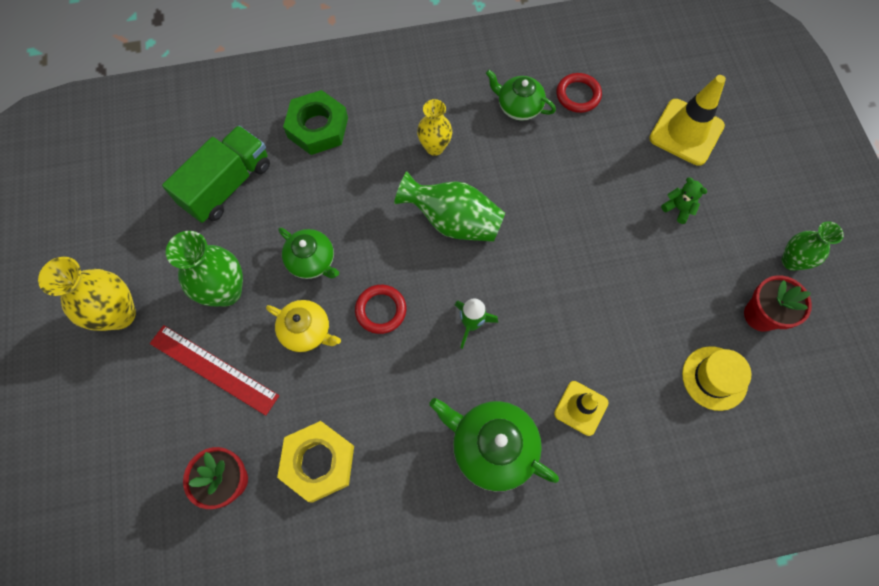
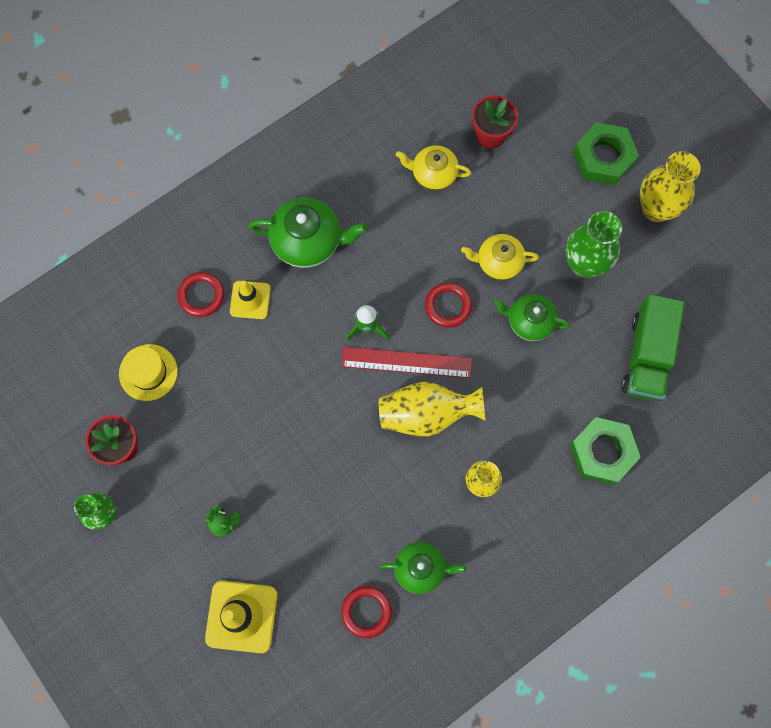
camera: 155 degrees right, 5 degrees up
red ruler [150,325,279,416] -> red ruler moved to [341,347,472,378]
yellow nut [277,421,354,503] -> yellow teapot [396,145,471,191]
green vase [394,172,505,242] -> yellow vase [379,382,486,436]
none -> red ring [177,272,224,317]
none -> green nut [573,122,639,185]

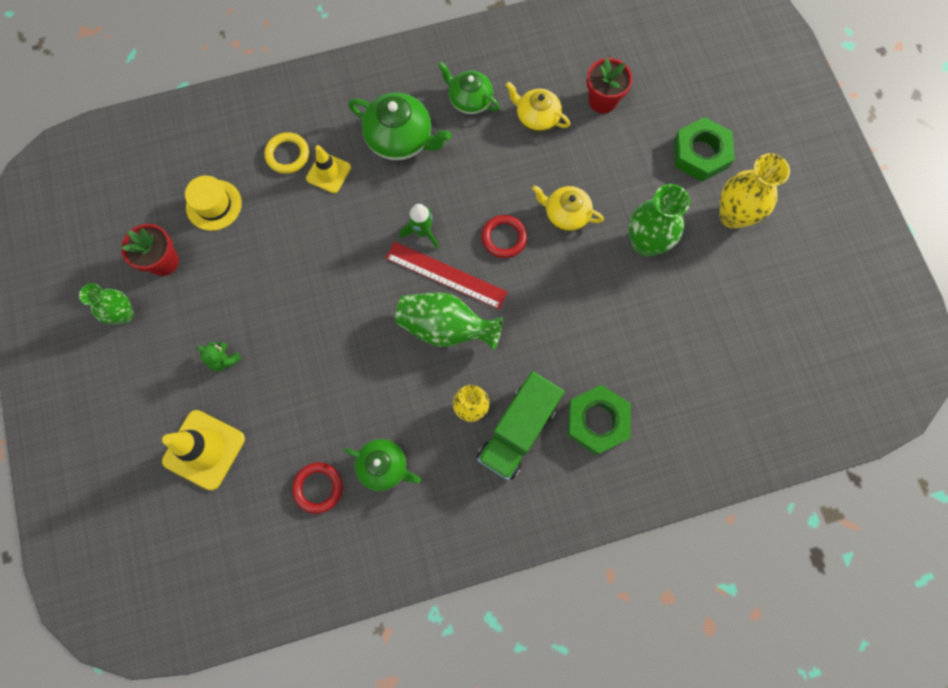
camera: 20 degrees right, 0 degrees up
red ring [177,272,224,317] -> yellow ring [264,132,309,174]
yellow vase [379,382,486,436] -> green vase [395,292,503,350]
green teapot [493,294,570,341] -> green teapot moved to [438,61,500,114]
green truck [621,294,685,401] -> green truck moved to [477,371,564,480]

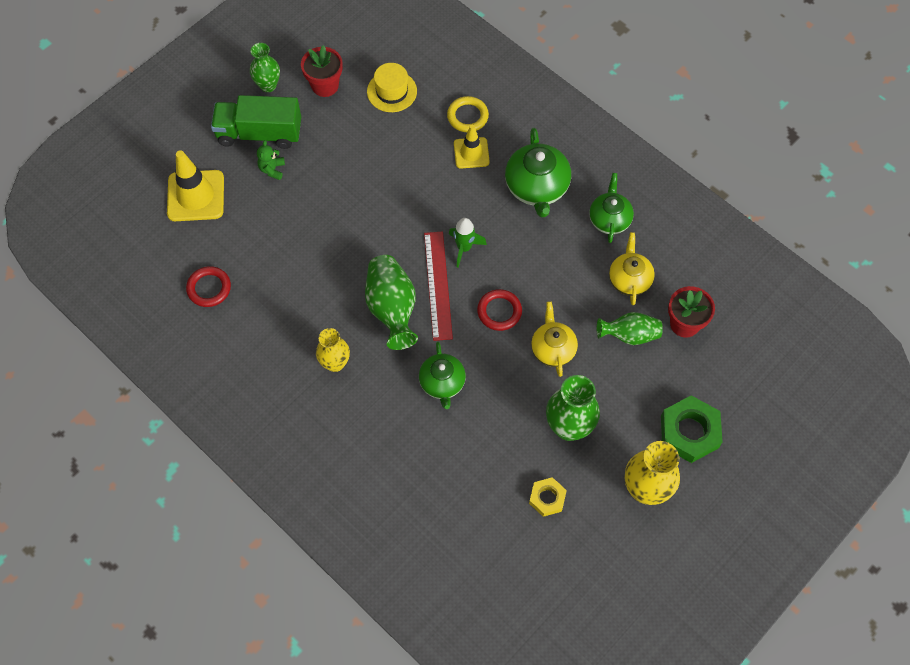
camera: 60 degrees right, 10 degrees down
green teapot [344,439,421,491] -> green teapot moved to [419,342,466,409]
green truck [477,371,564,480] -> green truck moved to [211,95,301,149]
green nut [567,385,631,455] -> none
none -> yellow nut [529,477,567,517]
none -> green vase [597,312,663,345]

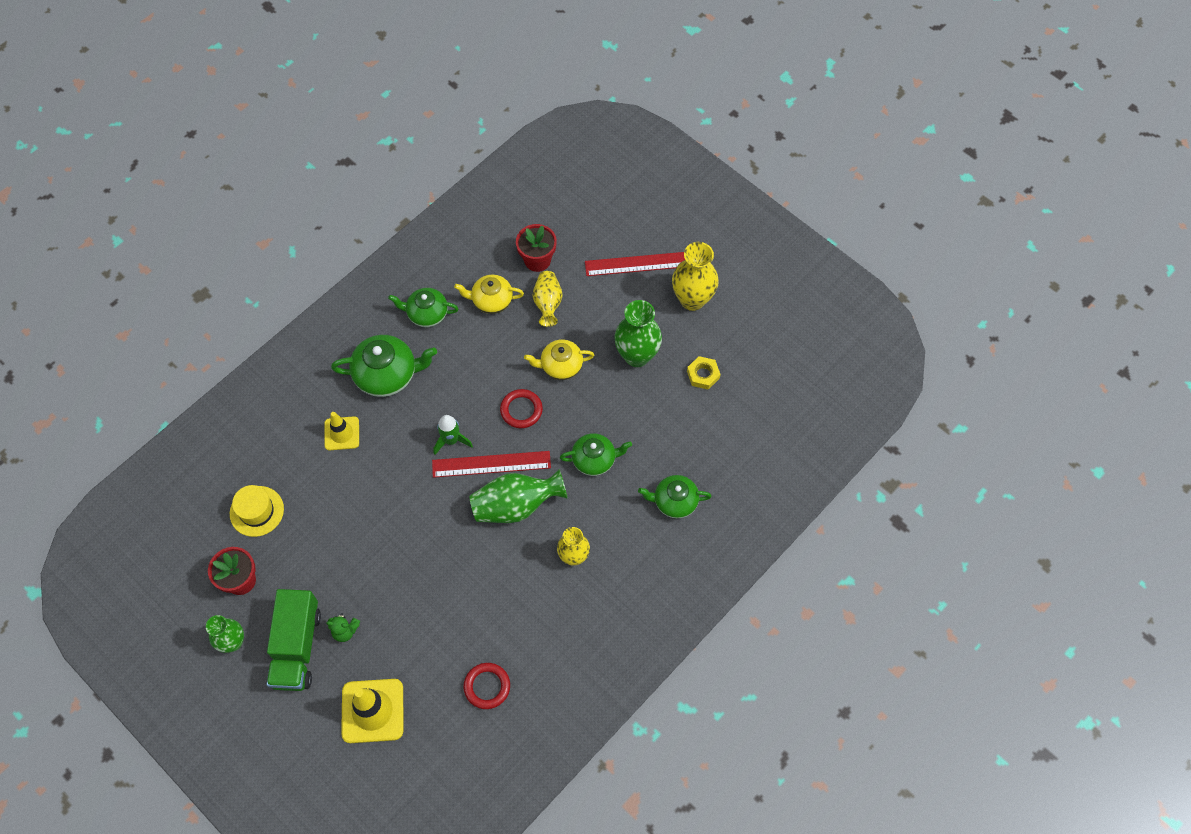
camera: 90 degrees left, 0 degrees up
yellow ring [447,96,489,132] -> none
green vase [597,312,663,345] -> yellow vase [533,271,562,327]
green nut [661,395,723,463] -> red ruler [585,252,685,276]
none -> green teapot [638,475,712,518]

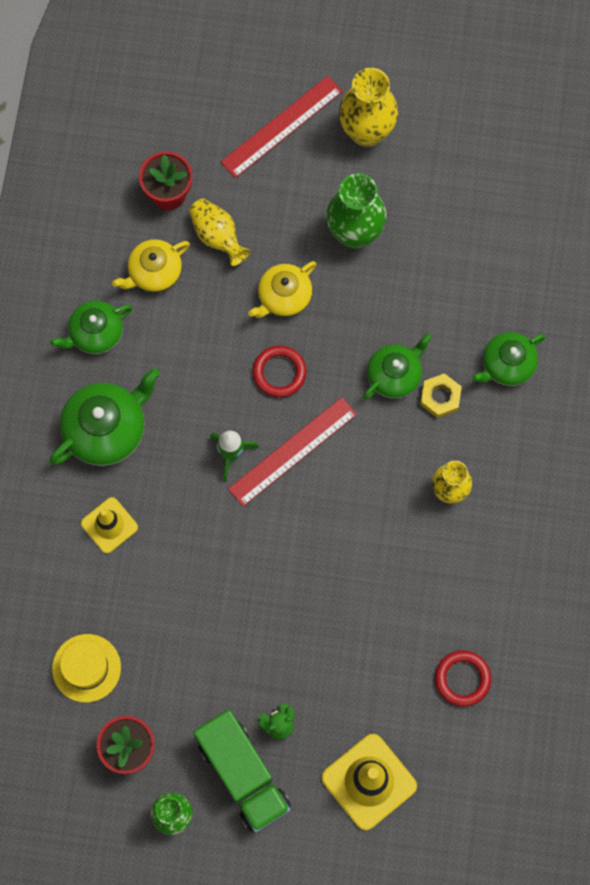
camera: 35 degrees left, 10 degrees up
green vase [469,469,568,523] -> none
yellow nut [687,356,721,390] -> yellow nut moved to [420,373,462,418]

